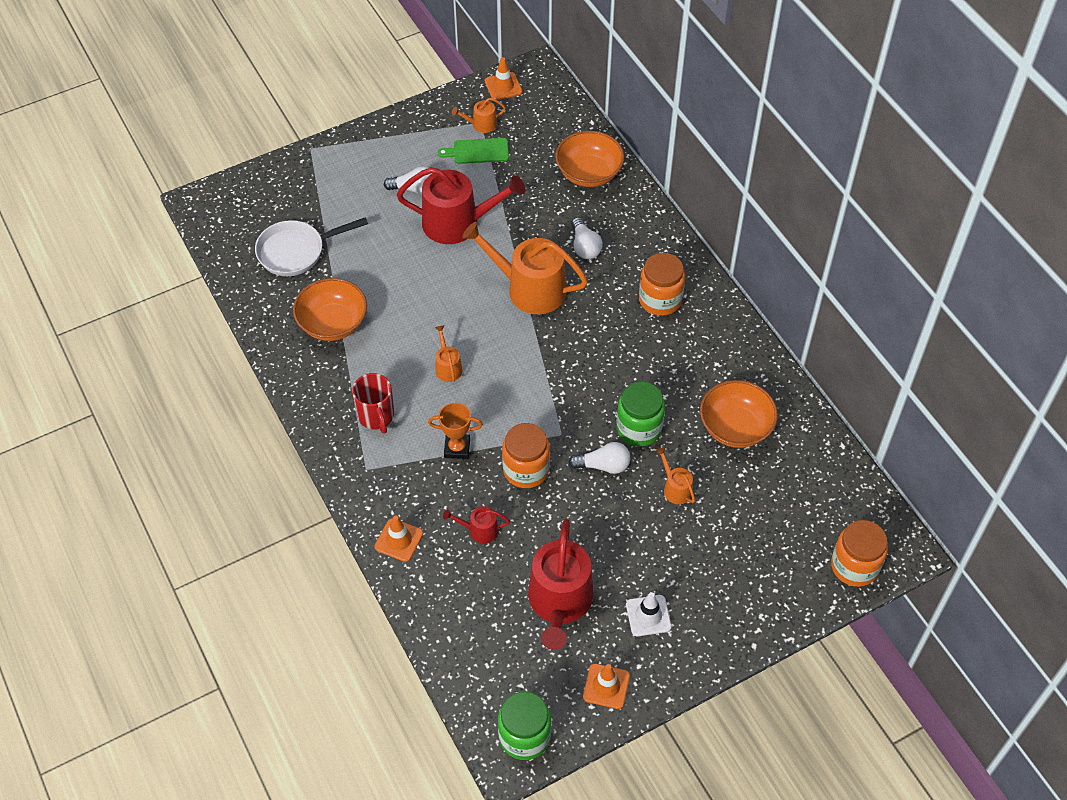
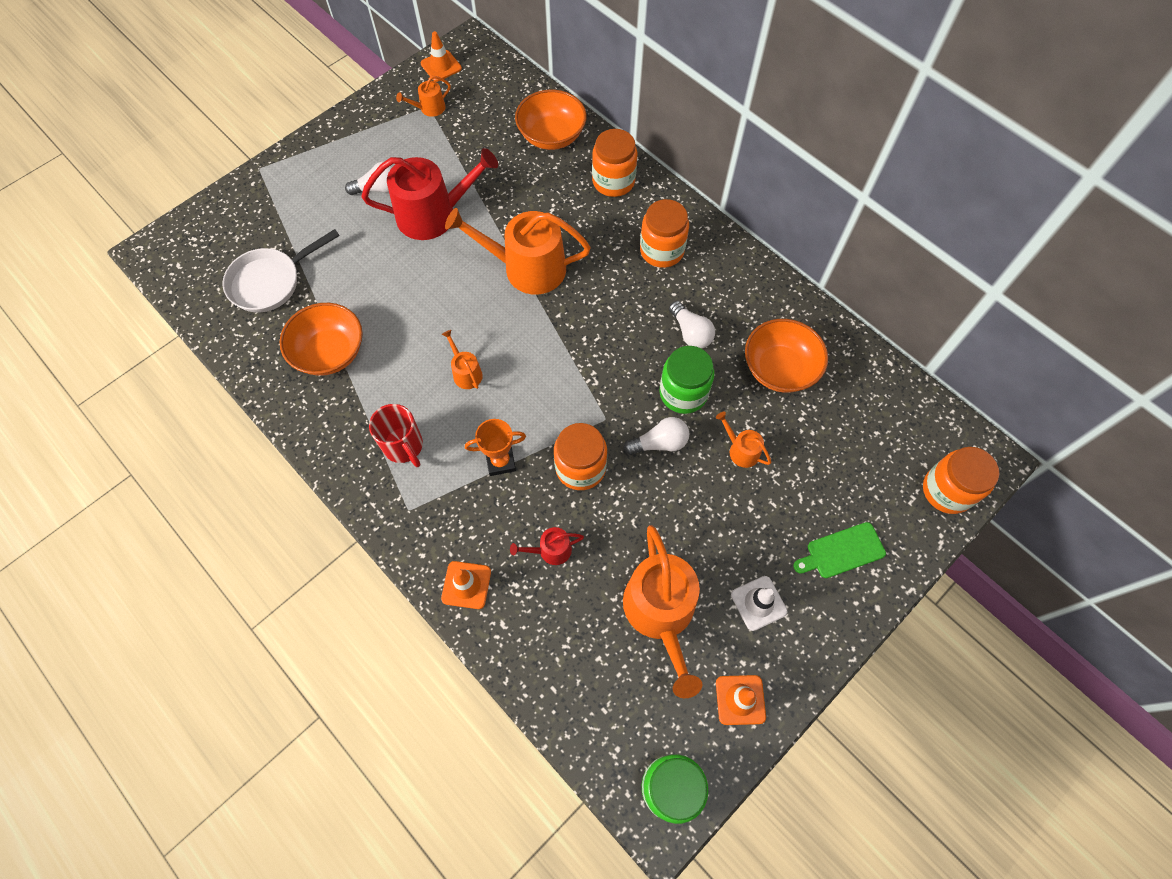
camera: 15 degrees left, 10 degrees up
green cutting board [438,138,509,164] -> green cutting board moved to [793,522,886,578]
red watering can [528,519,593,650] -> orange watering can [623,525,703,698]
white light bulb [572,217,603,259] -> white light bulb moved to [669,301,715,349]
none -> orange jar [592,129,637,197]

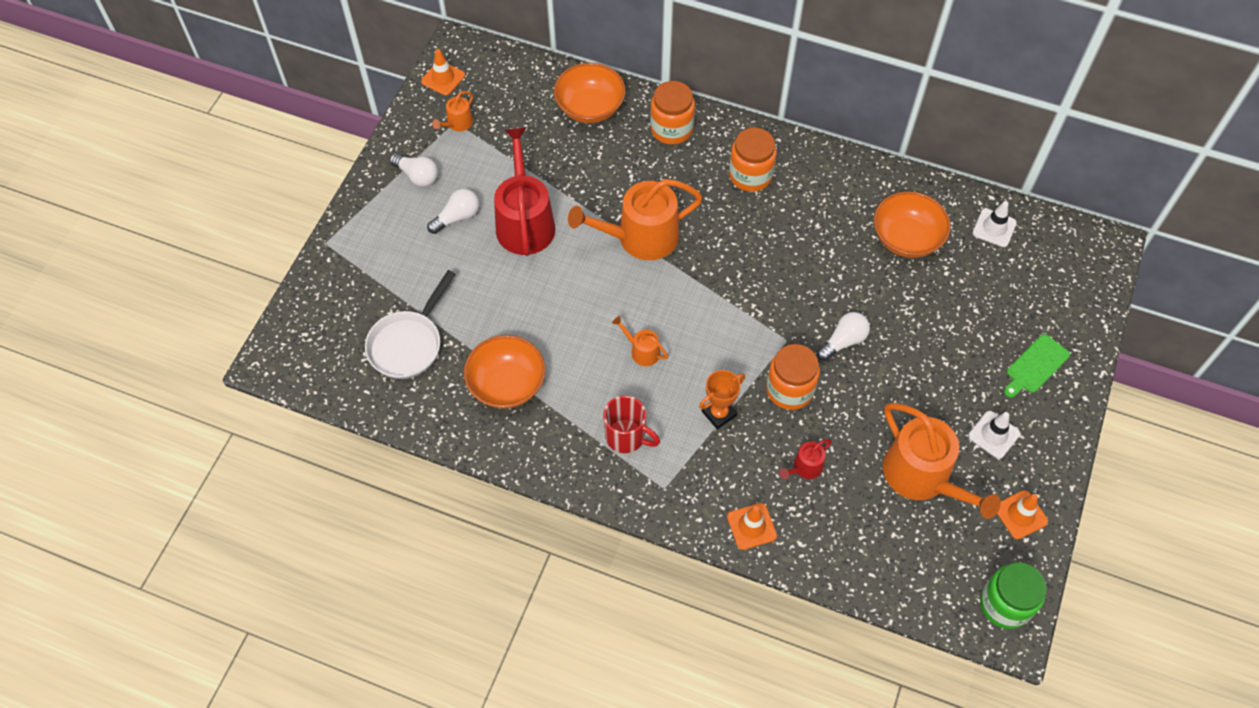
camera: 25 degrees left, 5 degrees down
red watering can [361,148,498,240] -> red watering can turned 60 degrees counterclockwise [494,128,555,256]
green jar [659,346,714,414] -> none
white light bulb [669,301,715,349] -> white light bulb moved to [390,153,438,187]
orange watering can [716,412,771,468] -> none
orange jar [923,447,999,514] -> none
none -> white traffic cone [973,201,1017,247]

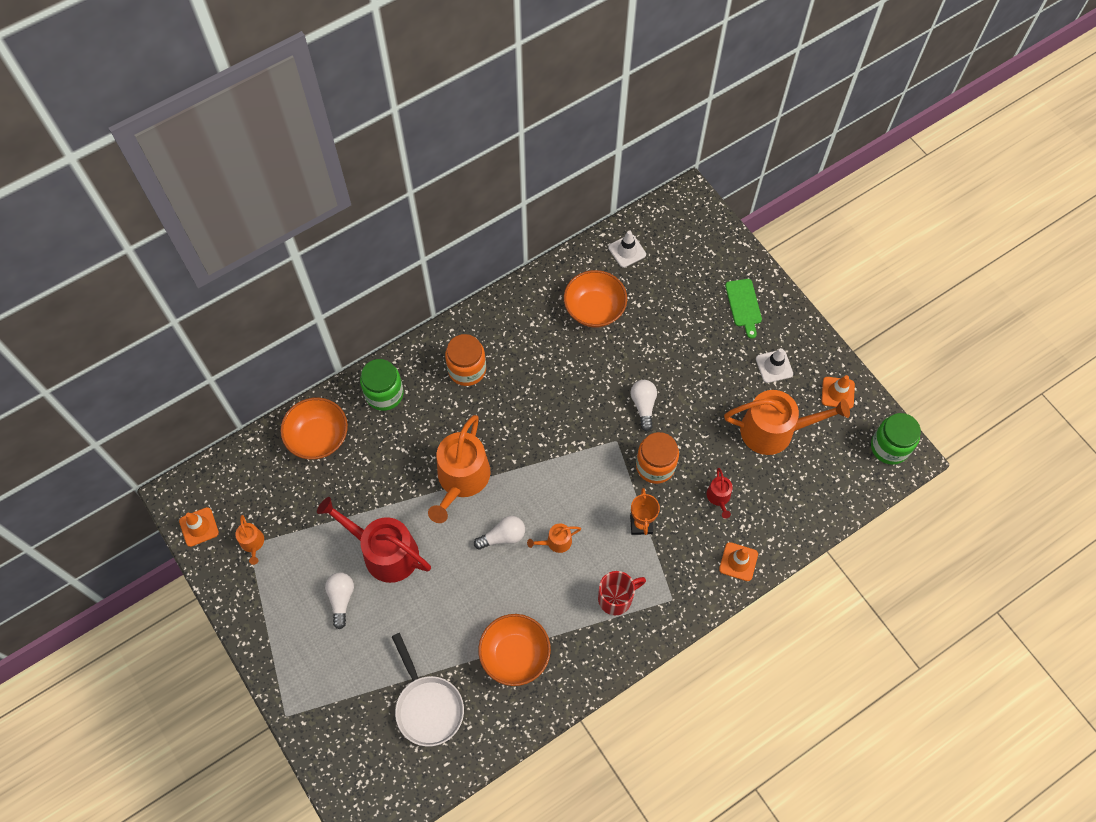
camera: 55 degrees left, 5 degrees up
white light bulb [390,153,438,187] -> white light bulb moved to [474,516,525,550]
orange jar [650,81,695,145] -> green jar [360,359,404,411]

